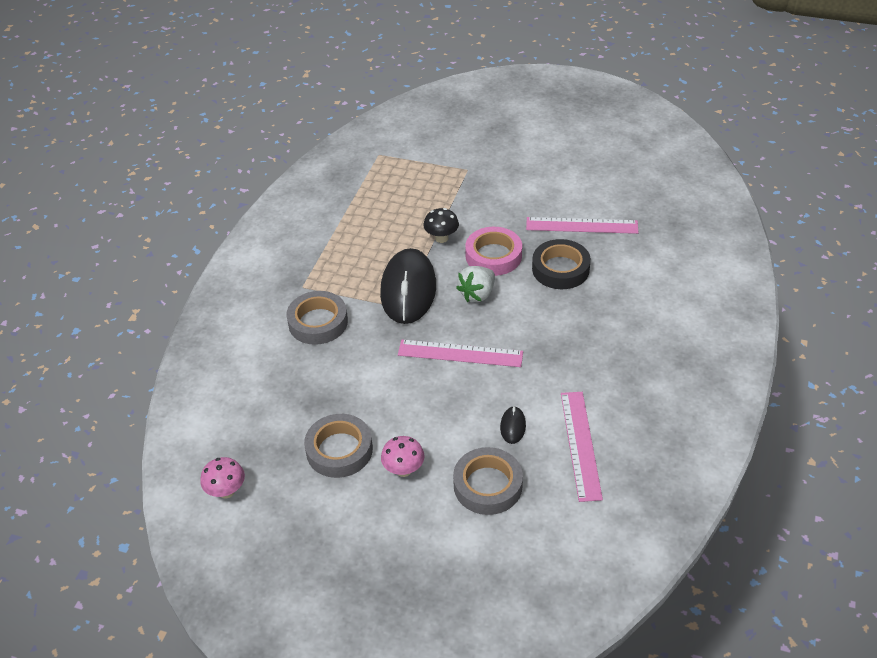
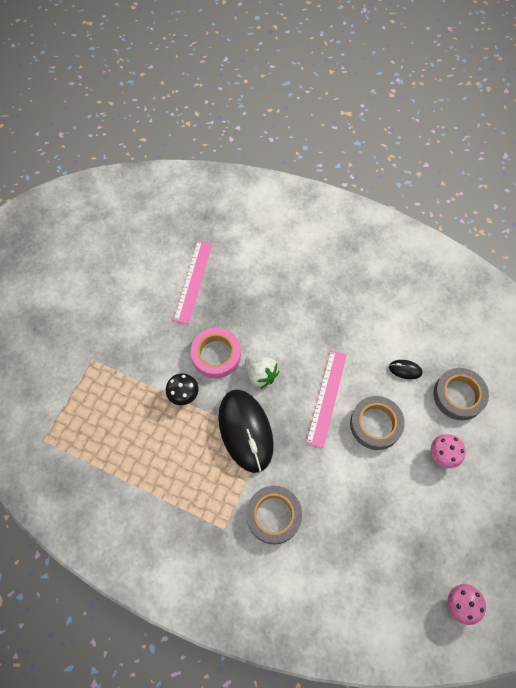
camera: 85 degrees left, 20 degrees up
grey tape [304,414,373,478] -> grey tape moved to [350,396,405,450]
black mouse [380,248,436,324] -> black mouse turned 60 degrees clockwise [218,390,274,473]
black tape [532,239,591,289] -> none
pink ruler [561,392,603,502] -> none

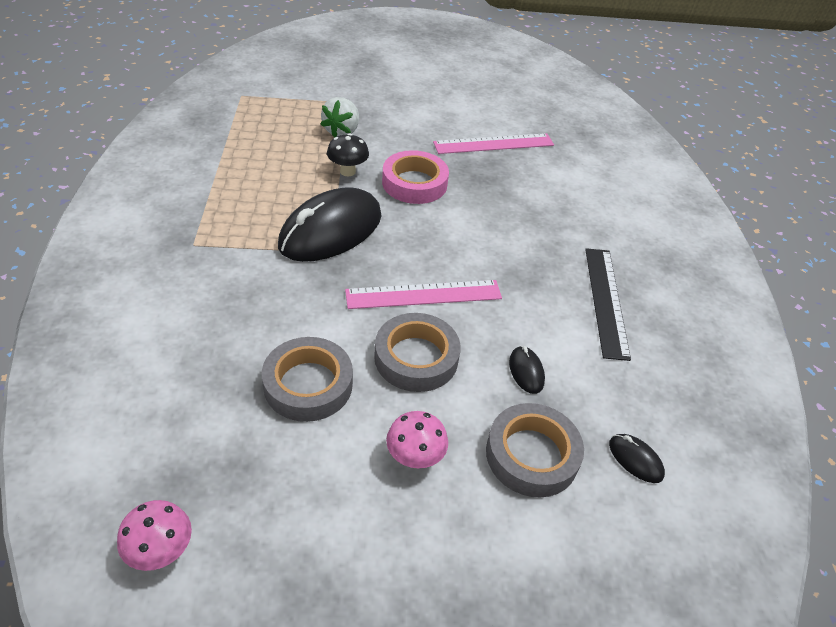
camera: 60 degrees right, 20 degrees down
white strawberry [245,355,279,389] -> white strawberry moved to [320,97,359,138]
grey tape [246,486,302,544] -> grey tape moved to [262,337,353,422]
none -> black ruler [585,248,631,361]
none -> black mouse [609,434,665,483]

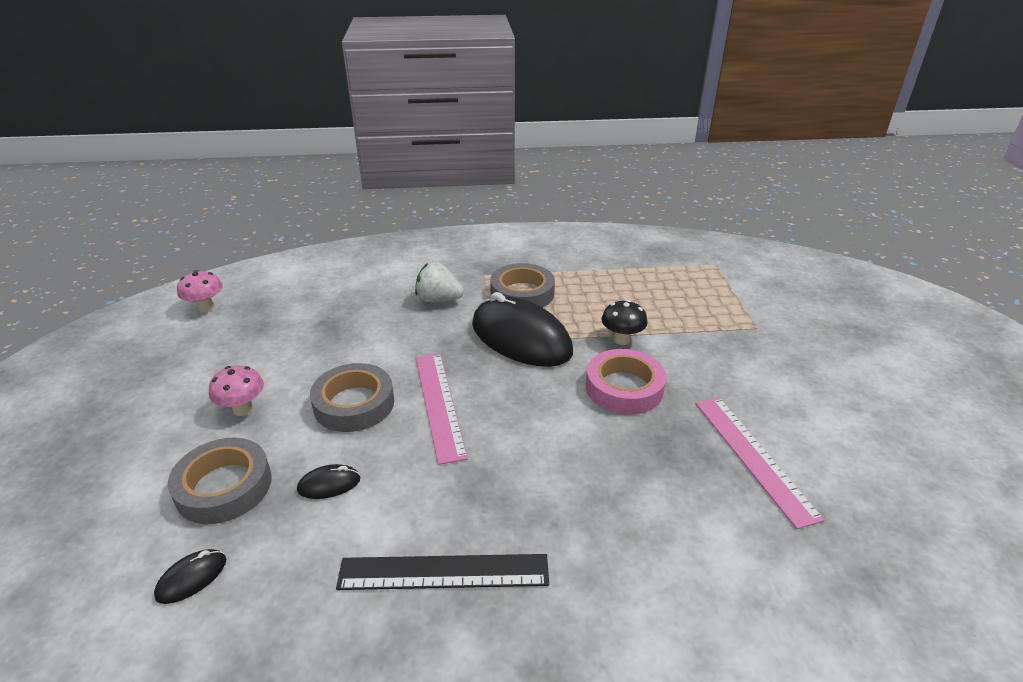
camera: 90 degrees right, 10 degrees down
grey tape [262,337,353,422] -> grey tape moved to [490,263,555,308]
white strawberry [320,97,359,138] -> white strawberry moved to [415,262,464,303]

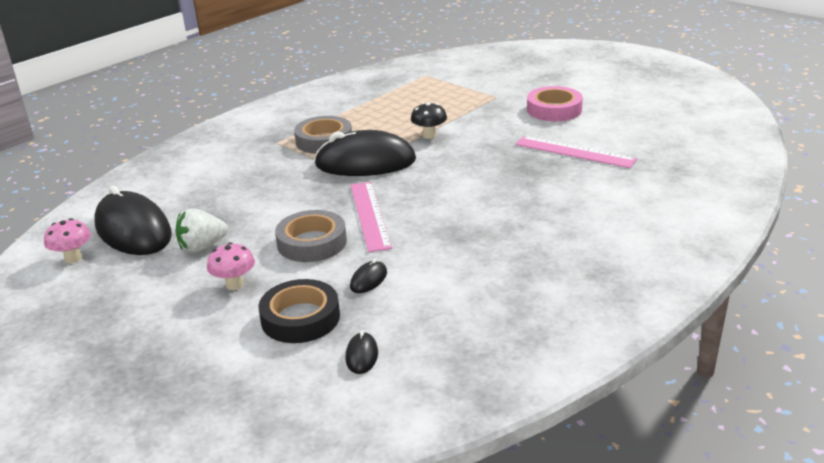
camera: 40 degrees left, 5 degrees down
grey tape [168,438,272,524] -> black tape [258,279,340,343]
black ruler [336,554,549,590] -> none
white strawberry [415,262,464,303] -> white strawberry moved to [176,208,228,252]
pink ruler [416,354,468,465] -> pink ruler turned 45 degrees clockwise [351,182,392,252]
pink tape [586,349,666,415] -> pink tape moved to [527,86,583,121]
none -> black mouse [94,186,172,255]

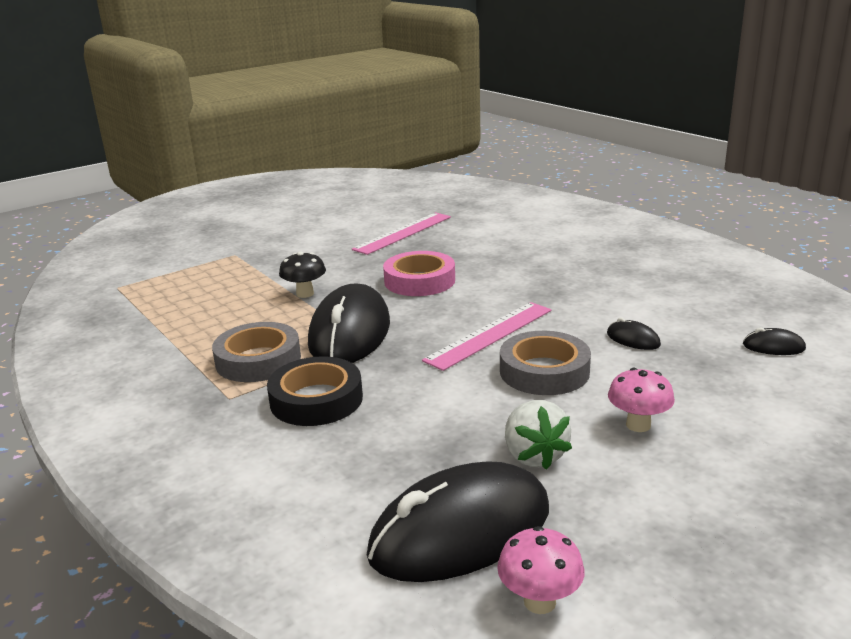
camera: 80 degrees left, 5 degrees down
black tape [258,279,340,343] -> black tape moved to [267,356,363,426]
pink ruler [351,182,392,252] -> pink ruler turned 45 degrees counterclockwise [422,302,552,371]
pink tape [527,86,583,121] -> pink tape moved to [383,251,455,296]

